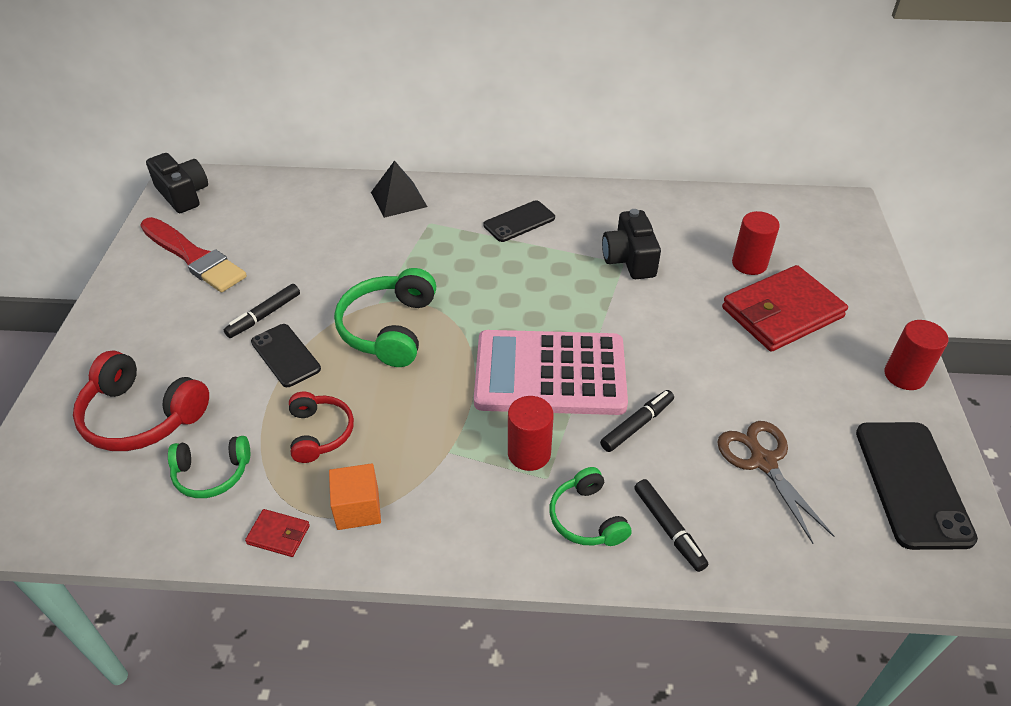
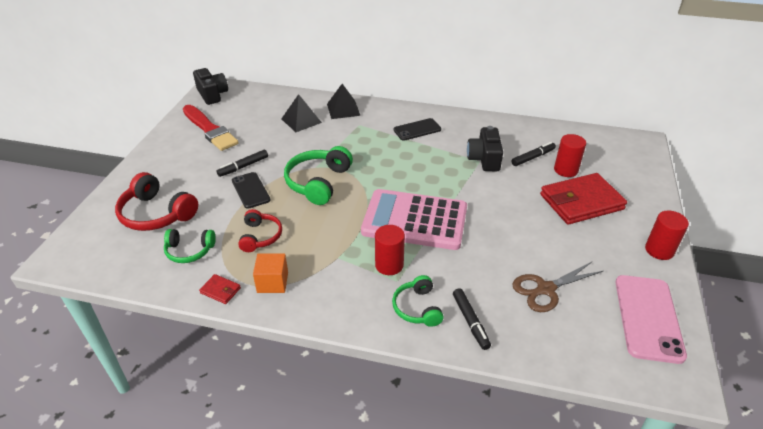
camera: 10 degrees right, 5 degrees down
black marker [600,390,674,452] -> black marker moved to [512,142,556,166]
brown scissors [717,421,835,544] -> brown scissors turned 105 degrees counterclockwise [512,262,603,312]
black phone [856,422,978,550] -> pink phone [616,275,687,364]
none -> black pyramid [281,94,322,132]

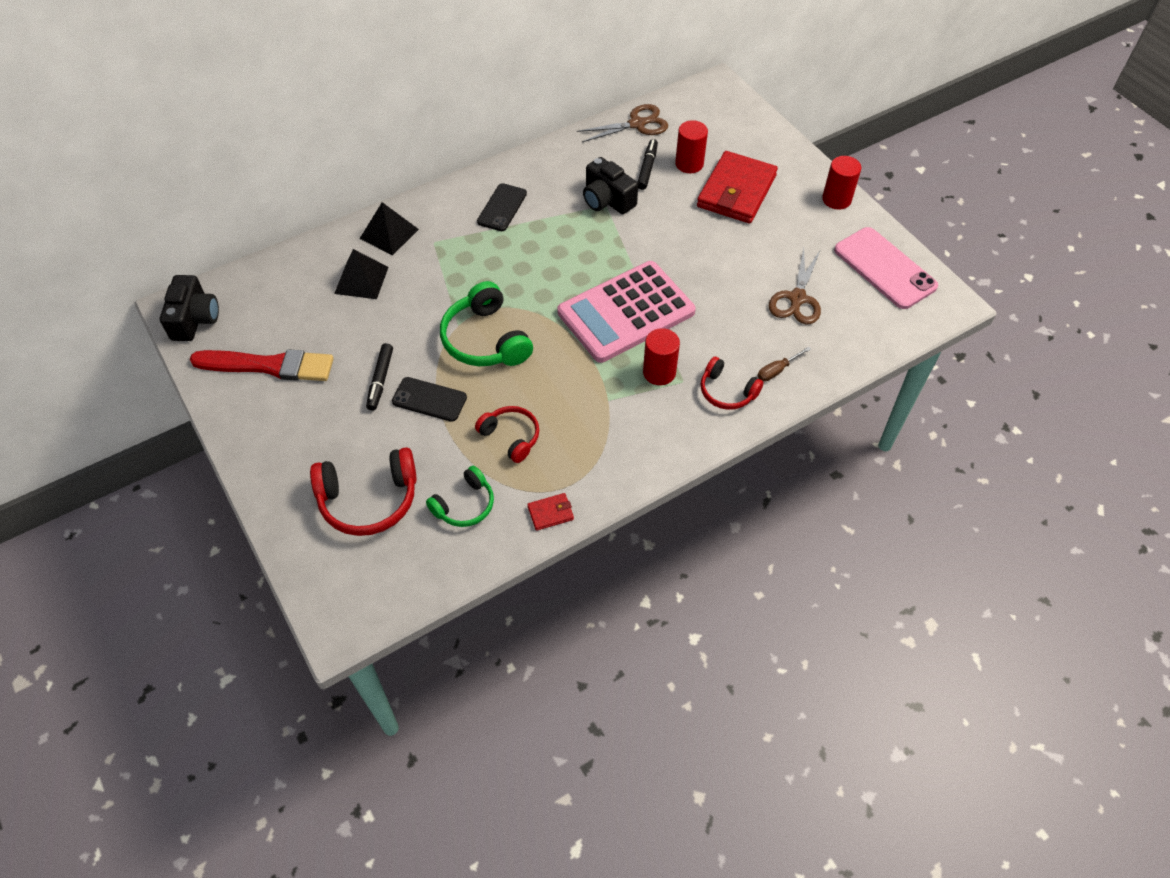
camera: 45 degrees left, 15 degrees up
black camera [193,68,228,105] -> black camera turned 75 degrees clockwise [160,275,219,341]
orange cube [253,253,288,293] -> none
green headphones [392,275,444,327] -> red headphones [701,357,763,410]
black marker [453,288,491,350] -> brown screwdriver [758,347,811,382]
none -> brown scissors [577,104,668,142]

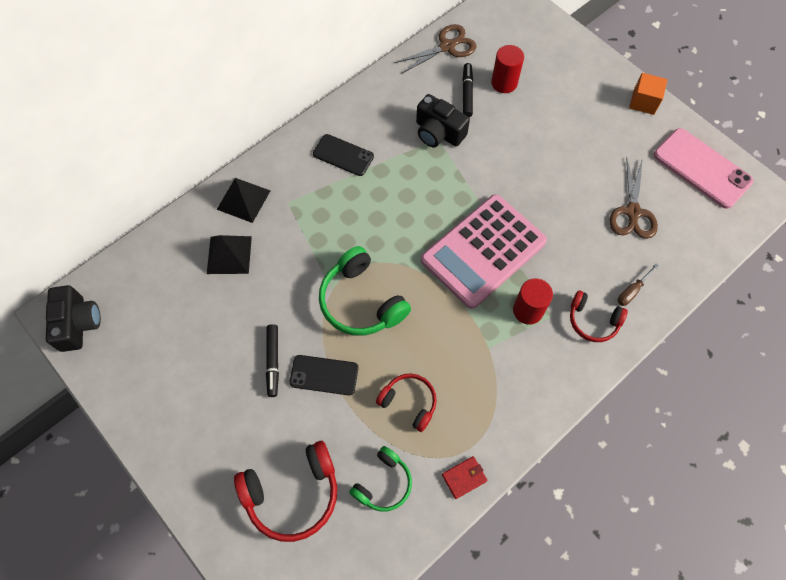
camera: 10 degrees left, 10 degrees up
red brush [190,349,334,381] -> none
black phone [477,183,527,231] -> black phone turned 75 degrees counterclockwise [313,134,374,176]
red wallet [697,151,778,223] -> none
red cylinder [822,156,861,209] -> orange cube [629,73,668,115]

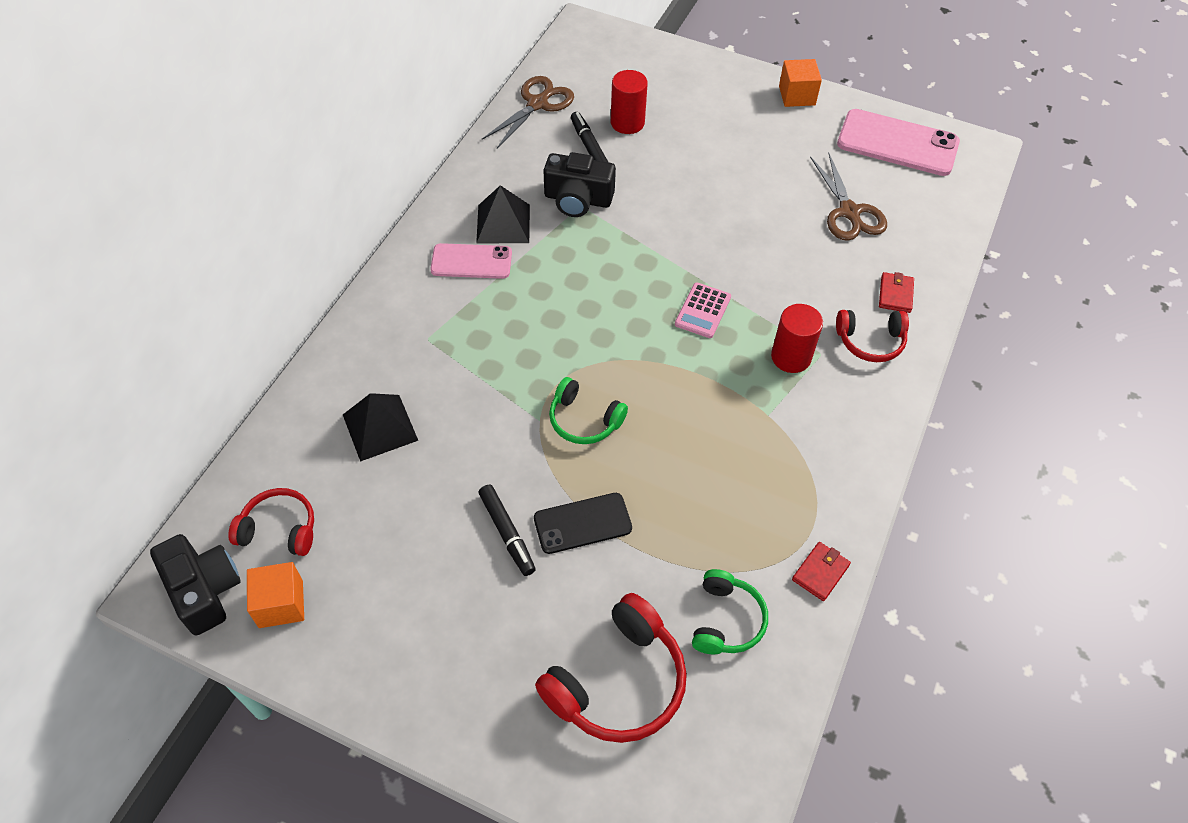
camera: 25 degrees left, 10 degrees down
black pyramid [217,178,270,223] -> black pyramid moved to [476,185,530,244]
black phone [313,134,374,176] -> pink phone [430,243,512,279]
green headphones [319,246,411,336] -> green headphones [549,377,628,444], size x0.61
red headphones [376,373,437,432] -> red headphones moved to [228,488,314,556]
pink calculator [421,194,547,309] -> pink calculator [675,282,731,338], size x0.41
brown screwdriver [618,264,659,306] -> red wallet [879,272,914,313]
none -> orange cube [247,562,304,628]

